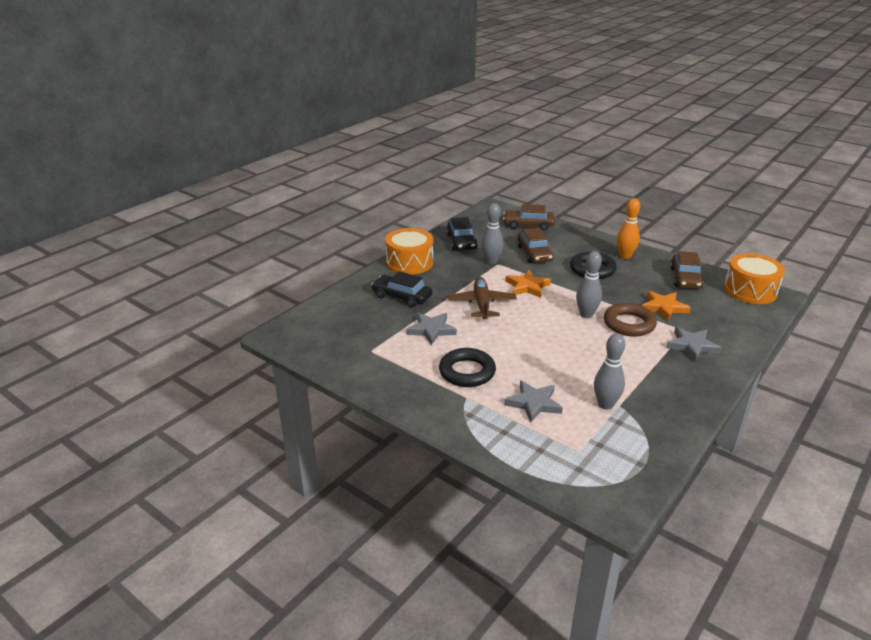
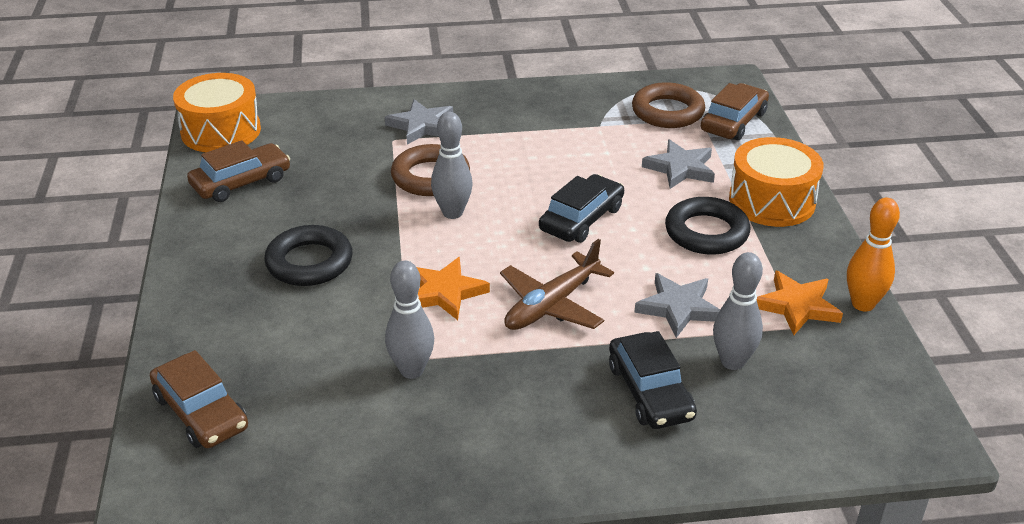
camera: 135 degrees left, 5 degrees up
orange drum [385,228,433,275] -> orange drum moved to [729,137,823,227]
black car [447,217,478,251] -> black car moved to [539,174,624,243]
brown car [517,228,553,263] -> brown car moved to [701,83,769,140]
grey bowling pin [594,334,625,410] -> grey bowling pin moved to [713,252,763,370]
orange bowling pin [617,198,640,259] -> orange bowling pin moved to [847,198,900,312]
orange star [642,291,691,321] -> orange star moved to [757,270,843,335]
none -> brown ring [632,82,705,128]

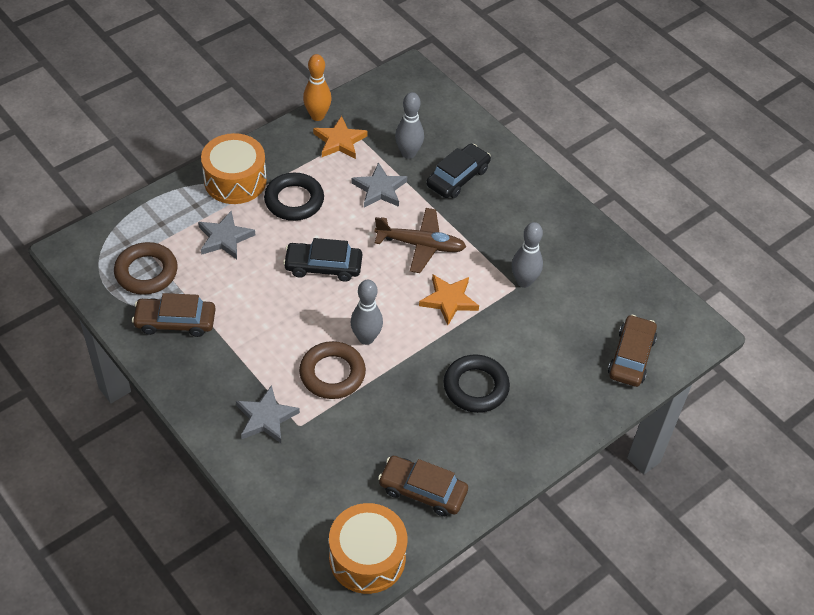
camera: 125 degrees left, 15 degrees up
brown car [701,83,769,140] -> brown car moved to [132,293,215,337]

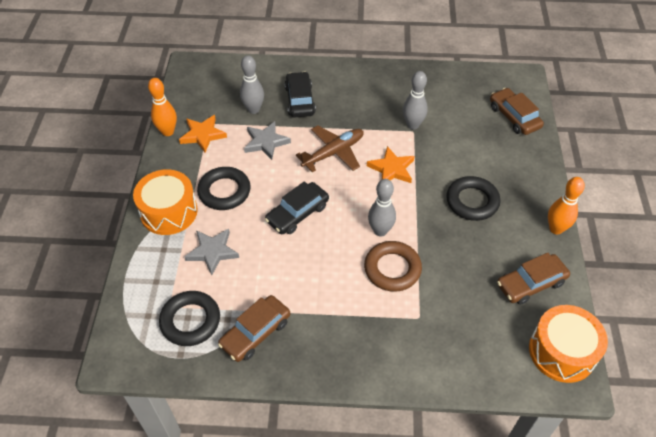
camera: 45 degrees left, 0 degrees up
brown ring [114,242,178,295] -> black ring [159,291,220,346]
grey star [236,385,300,443] -> none
none -> orange bowling pin [548,177,585,234]

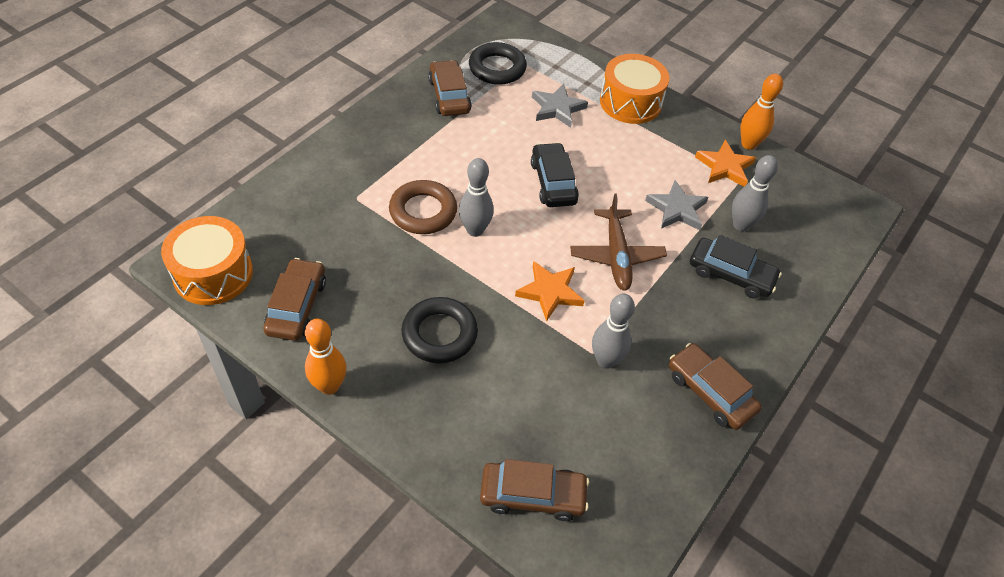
camera: 120 degrees right, 0 degrees up
black ring [197,167,251,210] -> none
none -> brown car [669,343,762,430]

